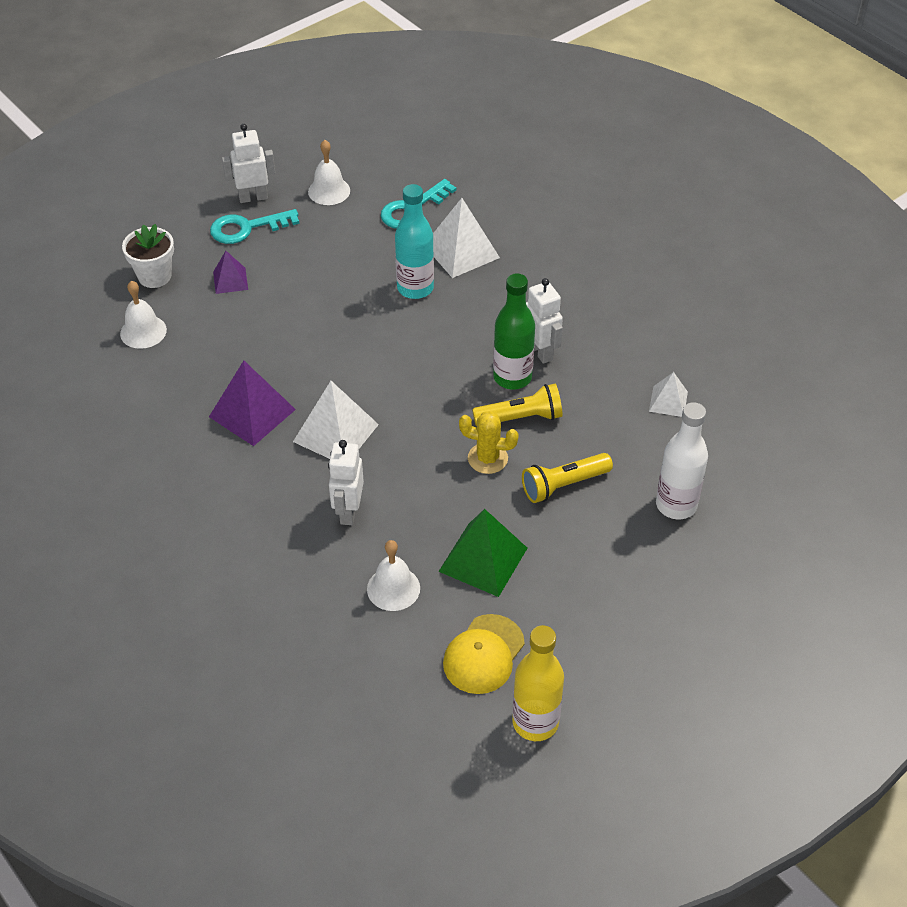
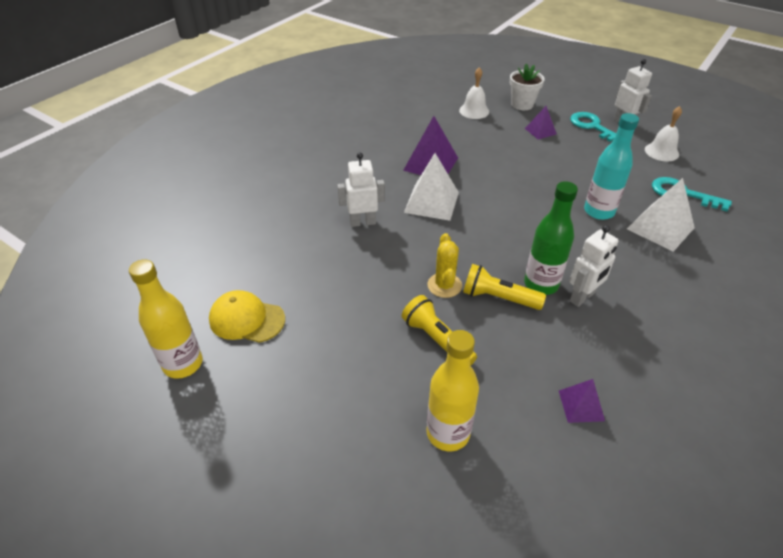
camera: 75 degrees right, 5 degrees down
white bell [367,540,420,611] -> none
green pyramid [438,509,527,597] -> none
yellow flashlight [472,384,562,426] -> yellow flashlight turned 135 degrees clockwise [463,264,546,310]
white pyramid [649,372,688,417] -> purple pyramid [559,379,605,423]
white bottle [656,402,708,519] -> yellow bottle [427,330,479,452]

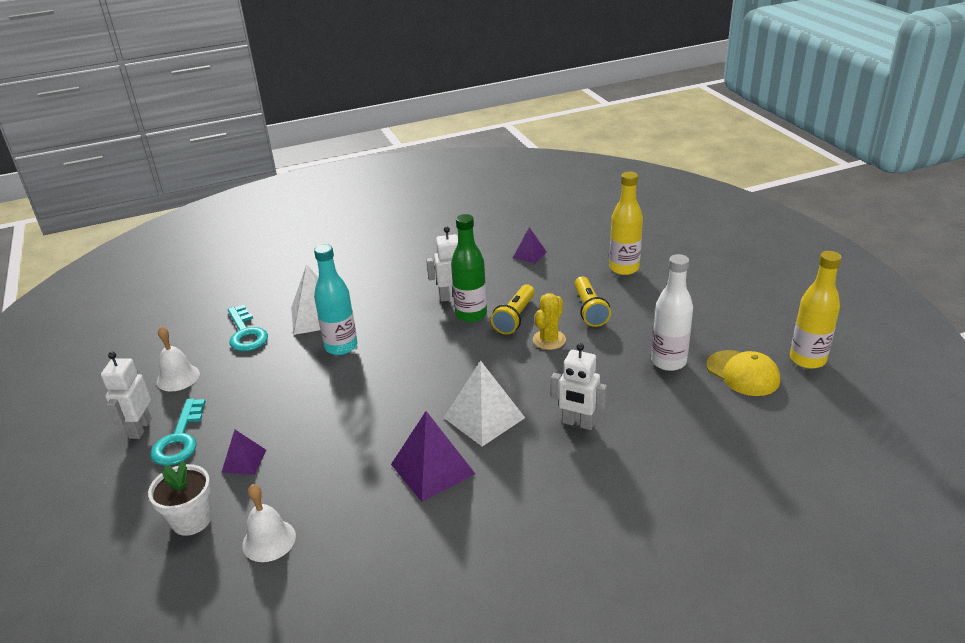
camera: 145 degrees left, 10 degrees down
yellow flashlight [463,264,546,310] -> yellow flashlight turned 60 degrees clockwise [491,284,535,335]
none -> white bottle [651,254,693,371]

